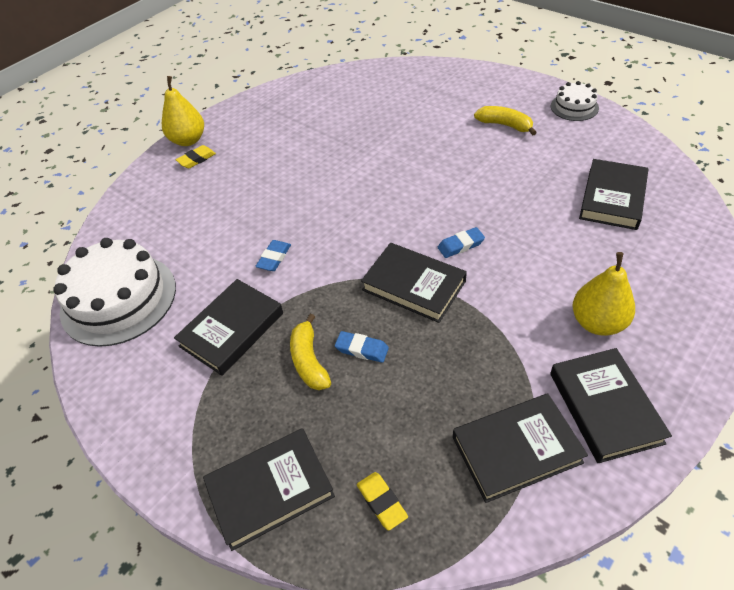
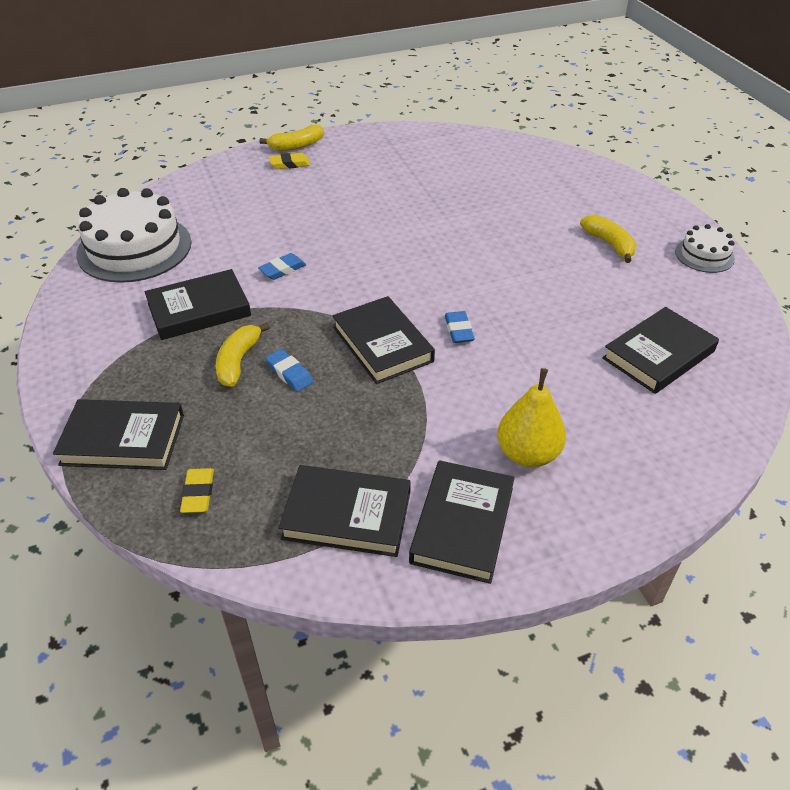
camera: 25 degrees right, 5 degrees down
yellow pear [162,76,204,146] -> yellow banana [259,125,324,151]
blue eraser [438,227,485,258] -> blue eraser turned 75 degrees clockwise [445,311,475,343]

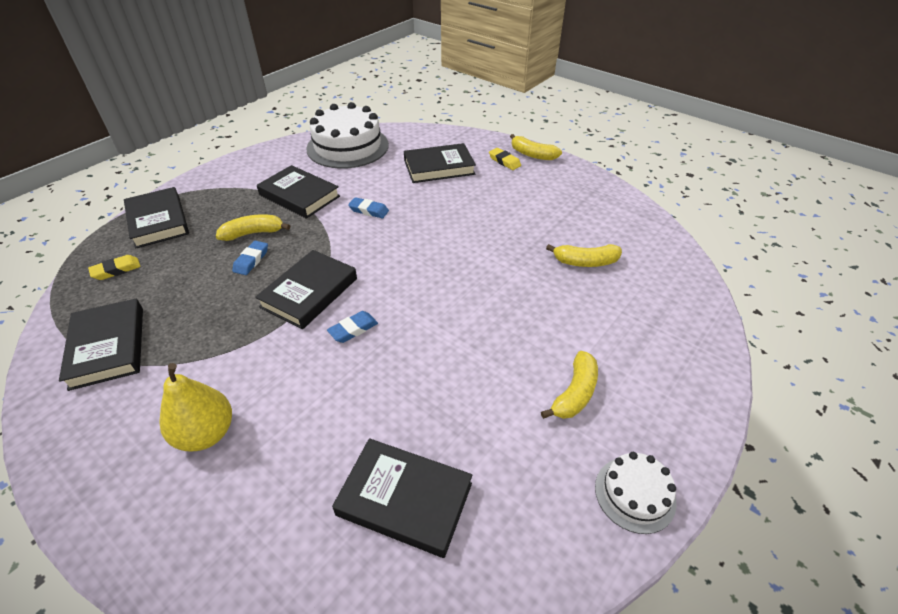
camera: 60 degrees right, 0 degrees up
black book [409,460,515,584] -> black book moved to [404,143,476,183]
none -> yellow banana [546,244,622,267]

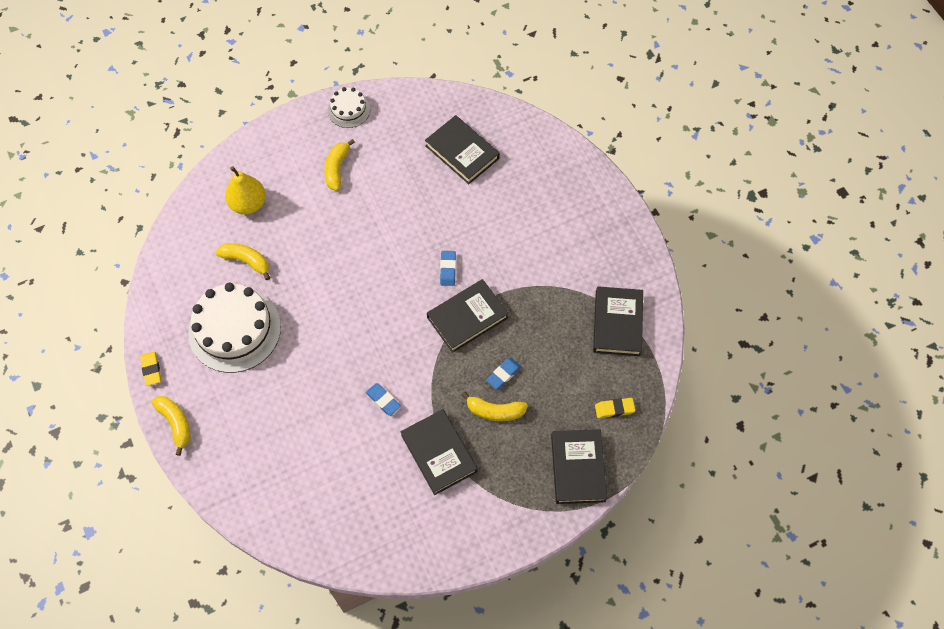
camera: 155 degrees left, 20 degrees up
yellow pear [159,363,232,451] -> yellow pear moved to [225,166,266,215]
white cake [306,102,389,169] -> white cake moved to [188,283,281,373]
blue eraser [327,311,378,343] -> blue eraser turned 75 degrees counterclockwise [440,251,456,286]
black book [404,143,476,183] -> none
yellow eraser [489,148,521,170] -> yellow eraser moved to [140,351,161,386]
yellow banana [541,351,598,419] -> yellow banana turned 45 degrees counterclockwise [324,139,355,191]

